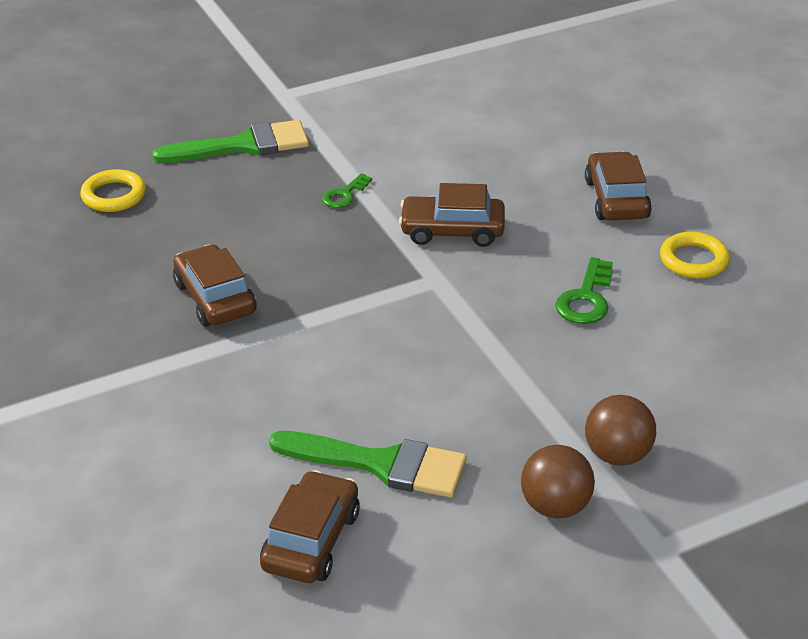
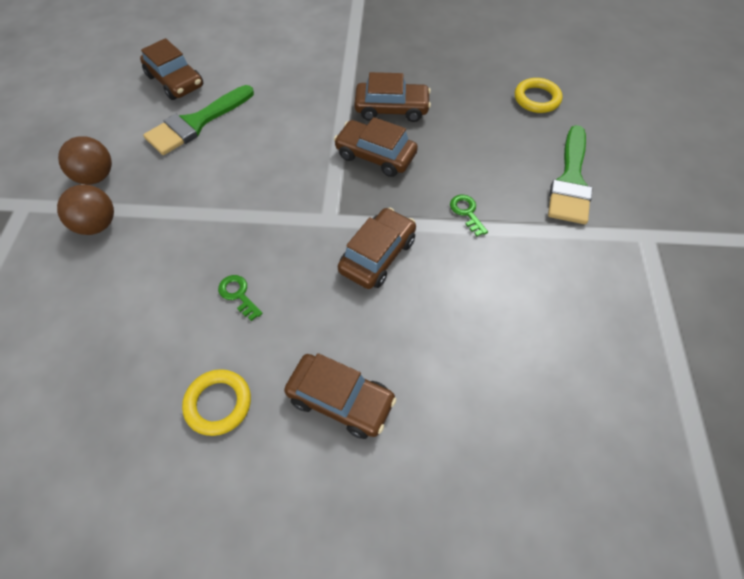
camera: 120 degrees right, 20 degrees up
green key [555,257,613,324] -> green key [218,275,263,321], size x0.66
none -> brown car [334,117,418,177]

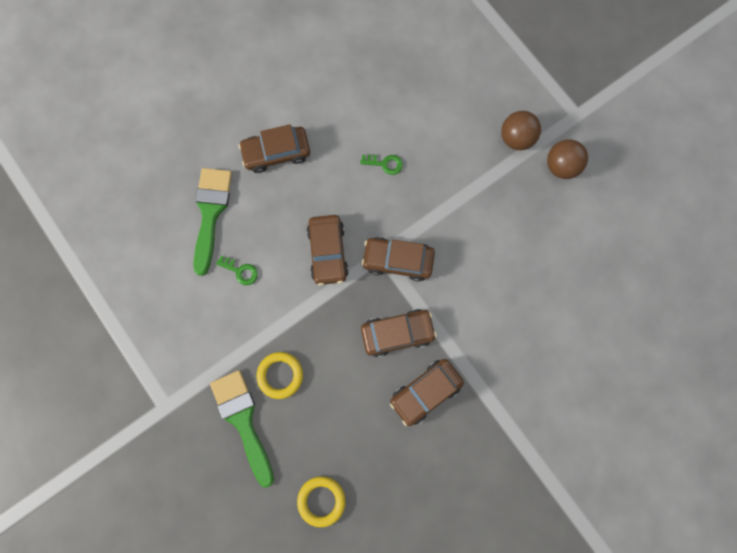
camera: 140 degrees right, 20 degrees up
brown car [140,38,203,100] -> brown car moved to [362,237,435,281]
green brush [143,85,254,155] -> green brush moved to [193,168,232,276]
yellow ring [182,369,251,436] -> yellow ring moved to [257,352,303,399]
green key [450,195,488,236] -> green key moved to [216,256,258,285]

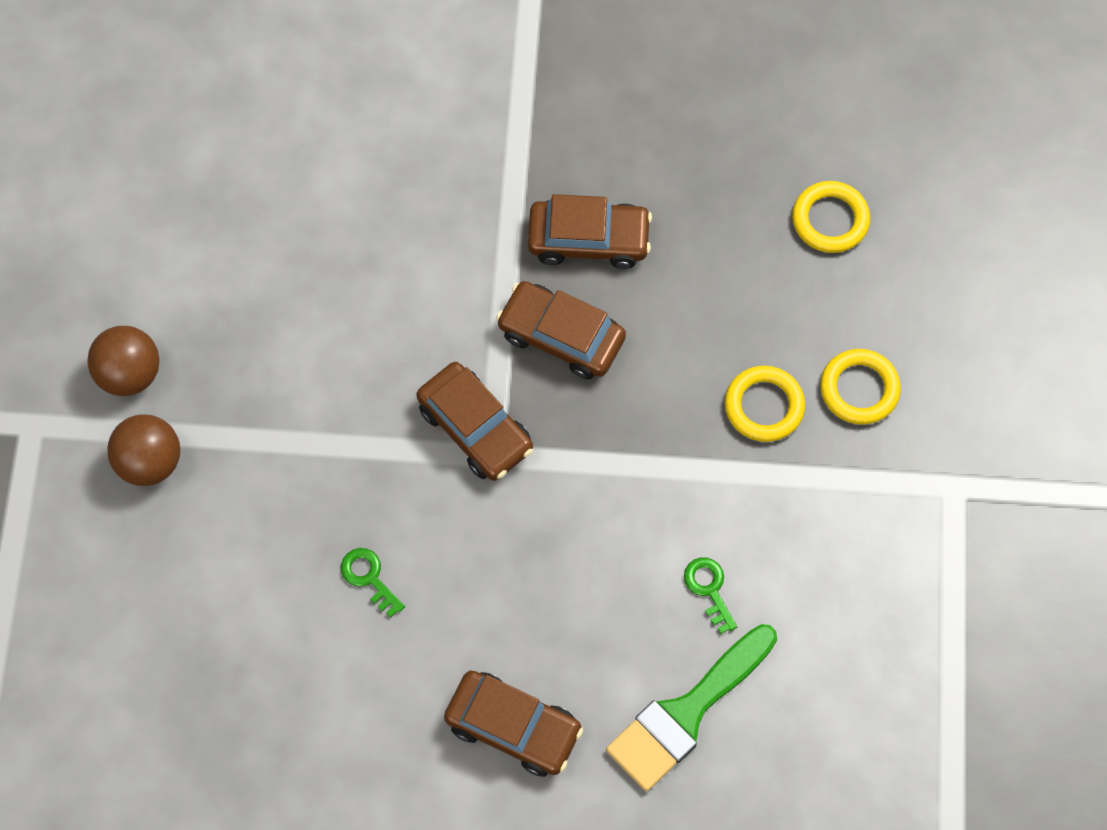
camera: 140 degrees left, 10 degrees down
green brush [210,370,274,488] -> yellow ring [820,349,901,425]
brown car [307,215,349,286] -> none

